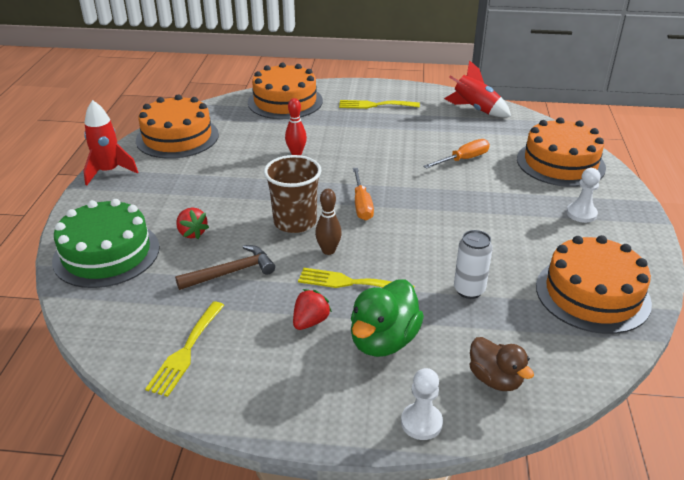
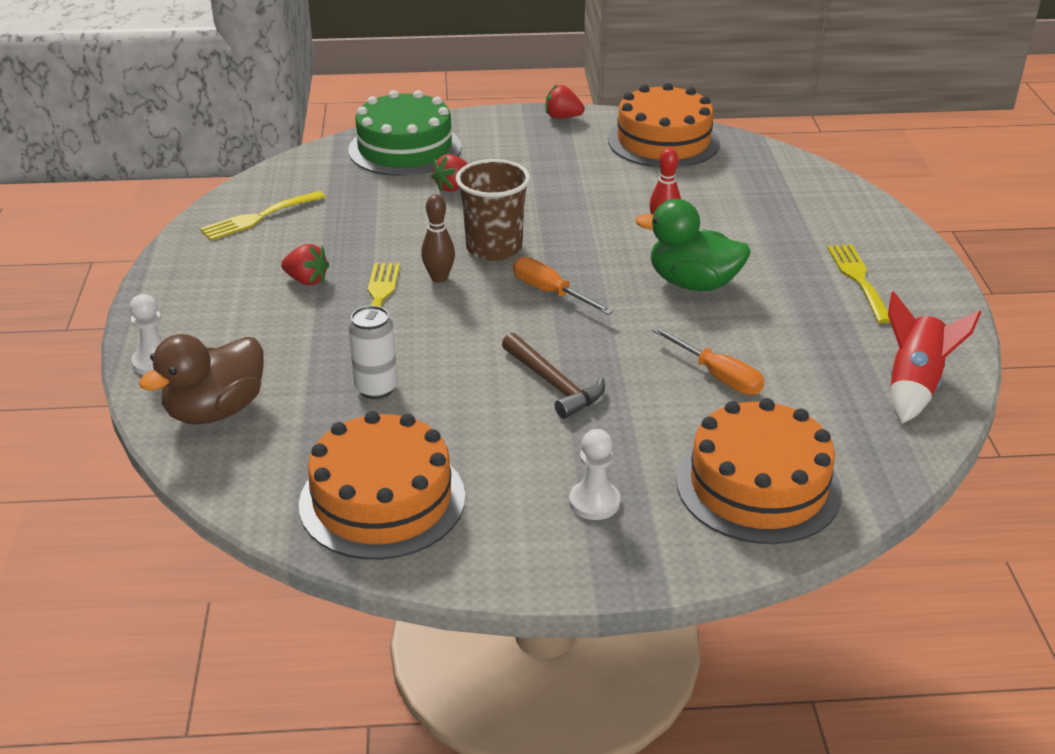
camera: 80 degrees right, 0 degrees up
red rocket [83,100,138,185] -> red strawberry [545,84,585,119]
yellow fork [145,302,224,397] -> yellow fork turned 45 degrees counterclockwise [200,191,326,240]
brown hammer [175,245,275,290] -> brown hammer moved to [502,333,605,419]
orange cake [248,63,323,119] -> none
green duck [351,279,424,357] -> green duck moved to [635,199,751,291]
orange screwdriver [353,168,374,220] -> orange screwdriver turned 60 degrees clockwise [513,257,614,315]
brown duck [469,337,534,391] -> brown duck [139,334,264,424], size x1.50

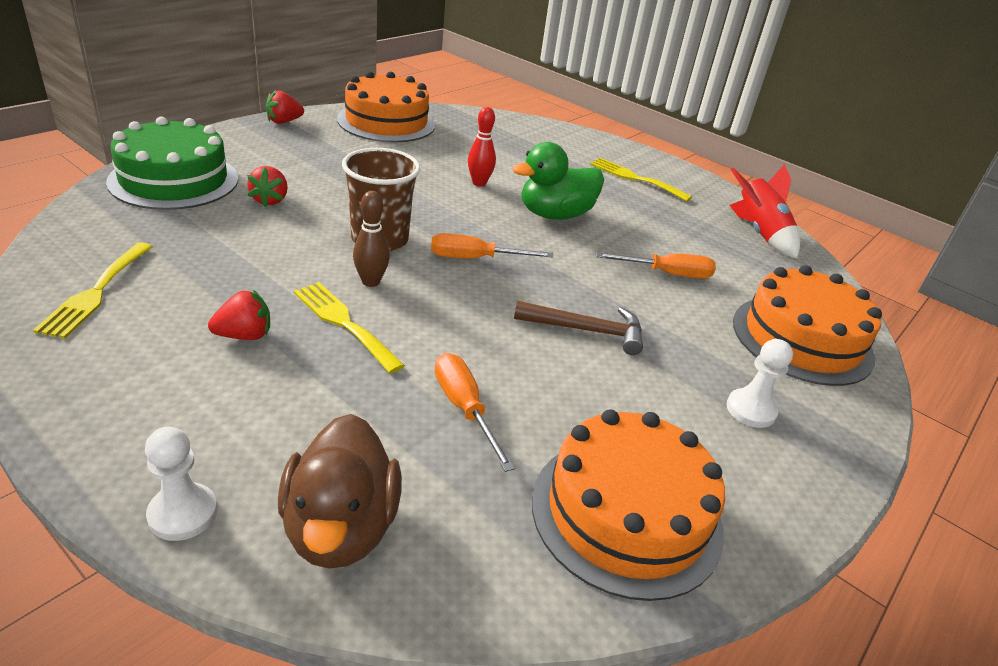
camera: 50 degrees left, 0 degrees up
white can [348,306,397,399] -> orange screwdriver [435,353,515,472]

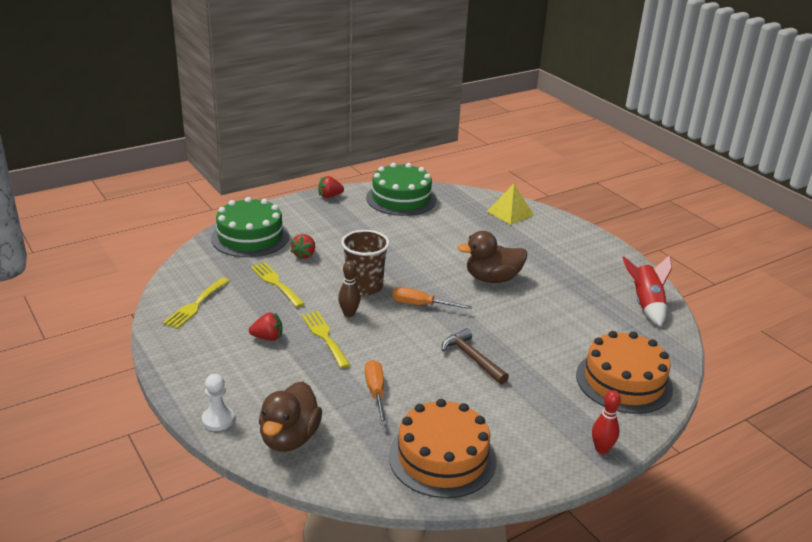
camera: 20 degrees right, 5 degrees down
orange cake [337,72,435,142] -> green cake [366,163,437,216]
red bowling pin [468,107,496,186] -> red bowling pin moved to [592,390,621,454]
green duck [513,142,604,220] -> brown duck [457,231,527,283]
brown hammer [514,301,643,355] -> brown hammer turned 150 degrees counterclockwise [442,328,509,385]
yellow fork [590,158,692,202] -> yellow fork moved to [251,262,305,307]
orange screwdriver [596,253,716,279] -> none
white pawn [727,339,793,428] -> none
none -> yellow pyramid [487,184,534,225]

